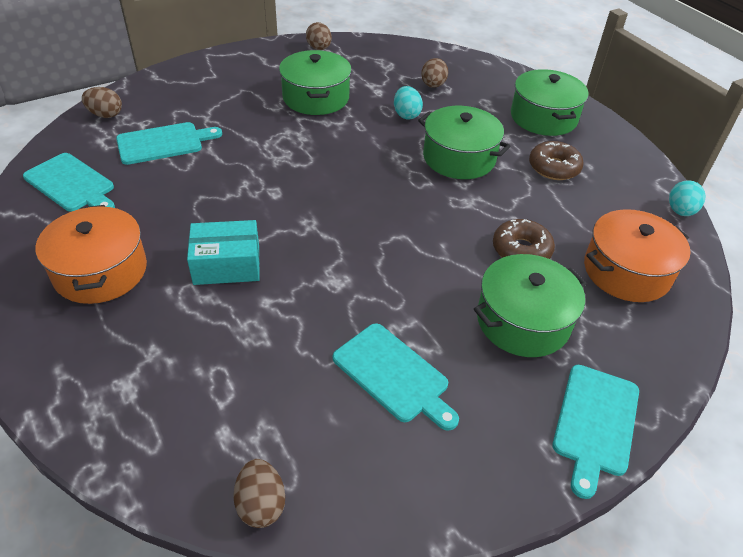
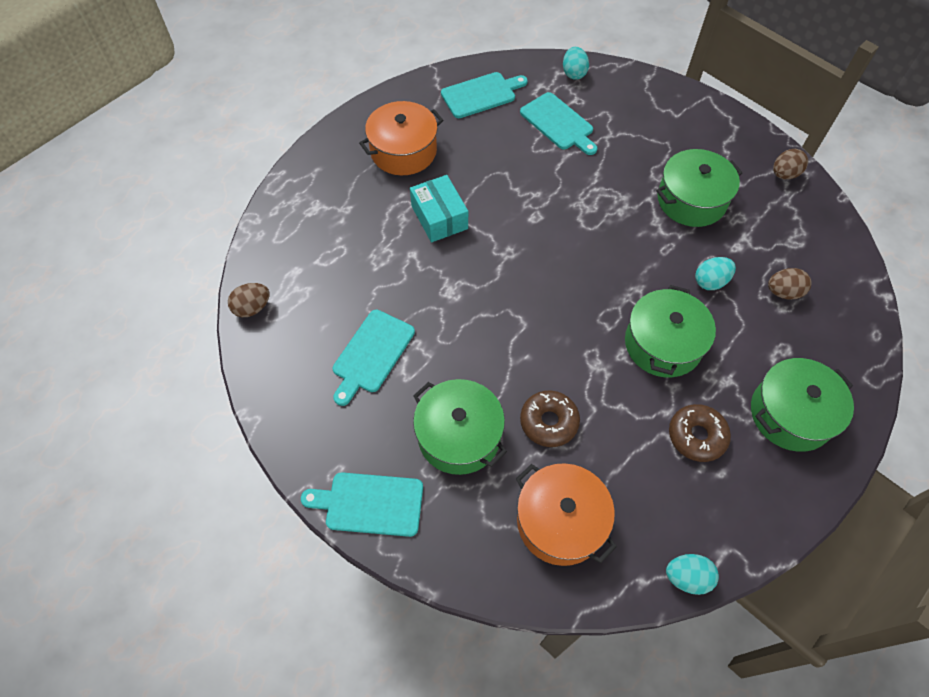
camera: 75 degrees right, 15 degrees up
turquoise cutting board [23,153,115,211] -> turquoise cutting board turned 135 degrees counterclockwise [441,72,528,118]
brown egg [82,87,122,118] -> turquoise egg [563,47,589,80]

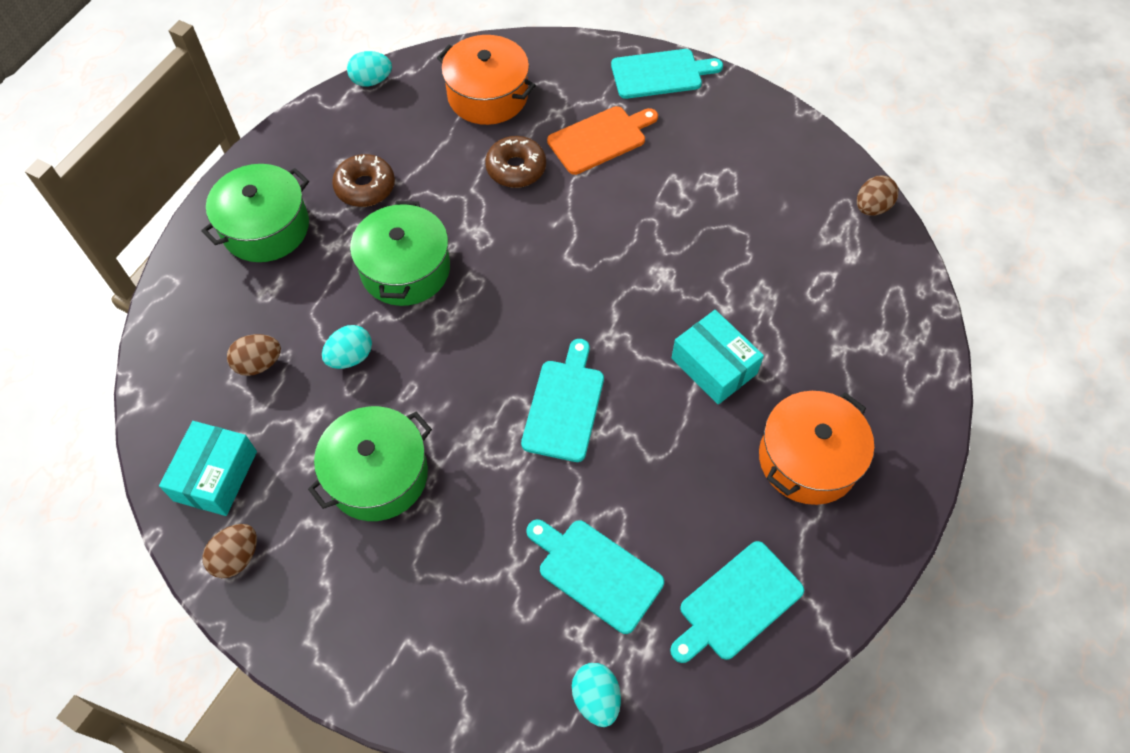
camera: 165 degrees right, 0 degrees up
turquoise cutting board [333,310,415,406] -> turquoise cutting board moved to [521,339,604,462]
green pot [413,379,507,475] -> orange cutting board [547,106,658,175]
none -> turquoise box [159,421,257,516]

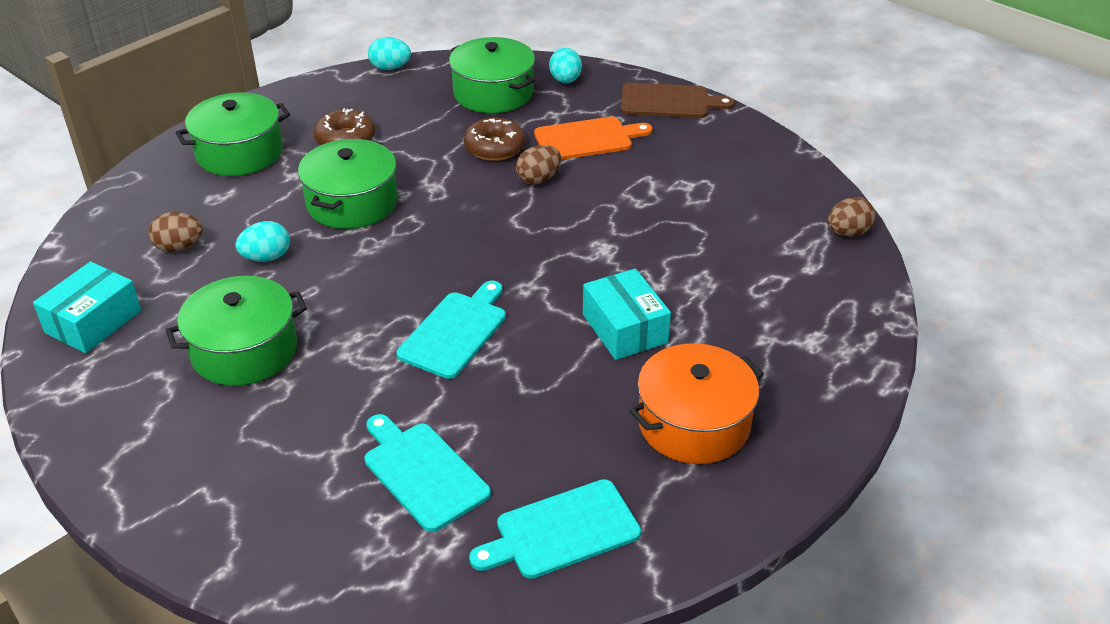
camera: 15 degrees right, 20 degrees down
brown egg [203,524,257,578] -> brown egg moved to [516,145,561,185]
orange pot [437,35,536,125] -> green pot [449,37,535,113]
turquoise egg [572,663,621,727] -> turquoise egg moved to [549,48,582,83]
turquoise cutting board [611,49,723,99] -> brown cutting board [621,83,735,118]

